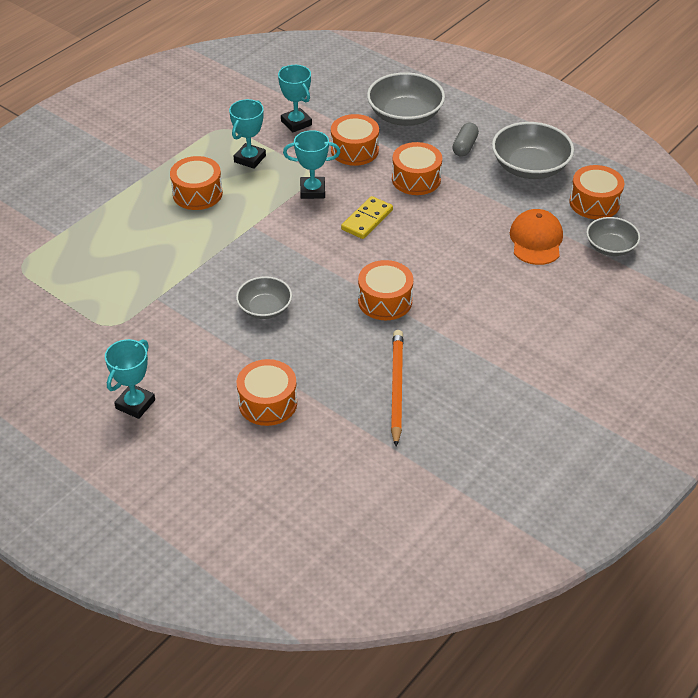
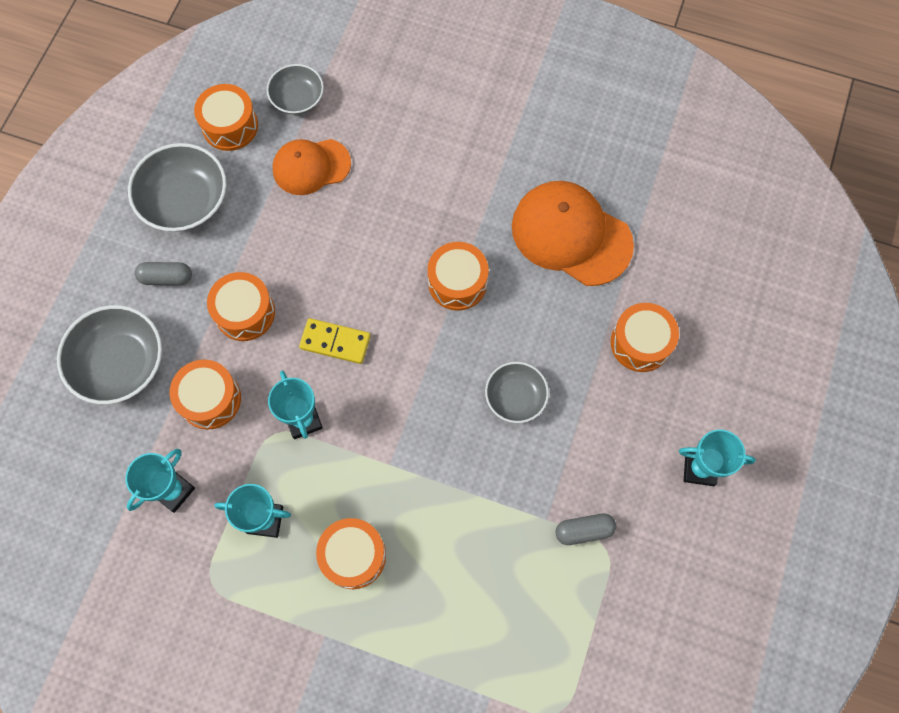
camera: 110 degrees left, 25 degrees up
orange pencil [391,330,403,447] -> orange cap [512,181,634,286]
none -> grey capsule [555,514,616,545]

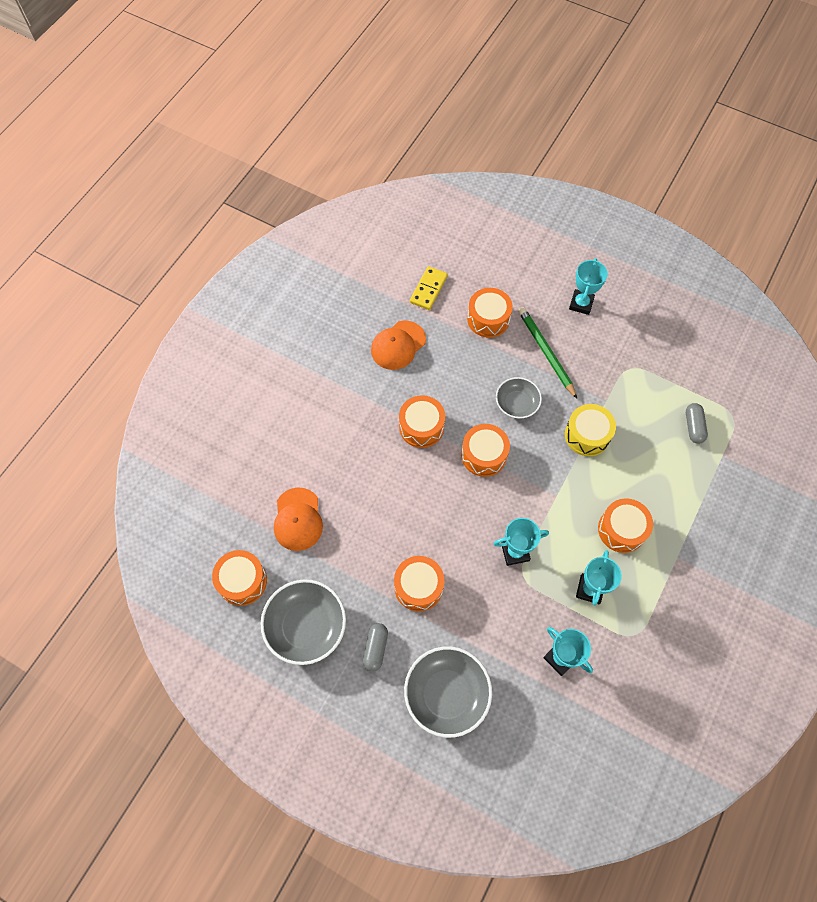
camera: 80 degrees left, 5 degrees down
orange drum [170,360,241,430] -> orange drum moved to [461,424,510,477]
grey bowl [267,64,324,114] -> none
yellow domino [299,318,371,364] -> yellow domino moved to [410,266,448,310]
orange cap [512,181,634,286] -> orange cap [371,320,426,370], size x0.64
grey capsule [555,514,616,545] -> grey capsule moved to [686,403,708,444]
none -> green pencil [518,307,577,399]
none -> yellow drum [565,404,616,456]

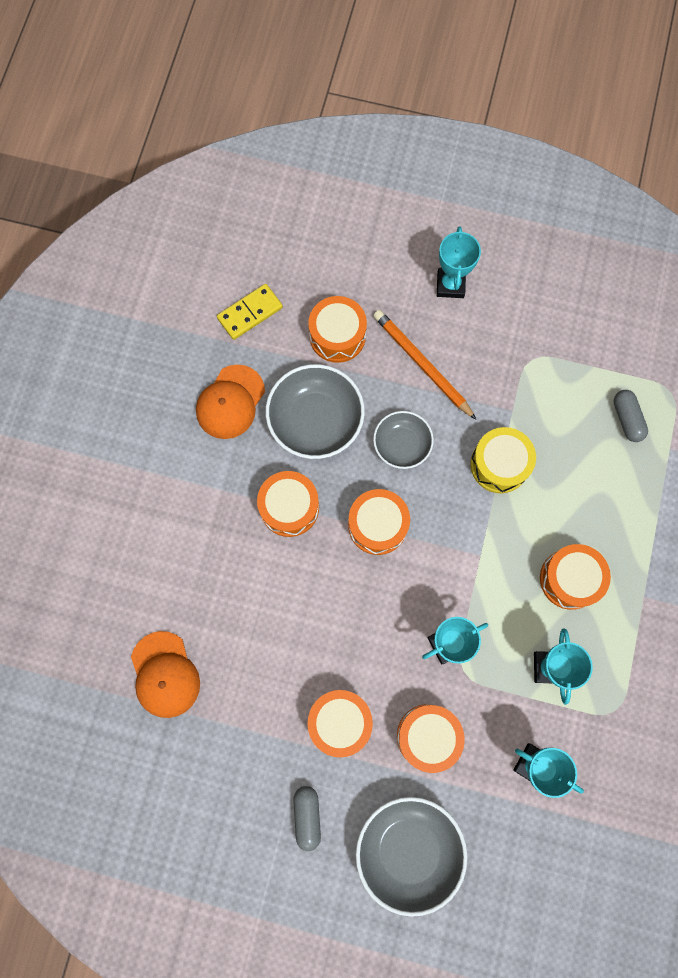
camera: 15 degrees left, 10 degrees up
orange drum [212,550,267,606] -> orange drum moved to [397,704,465,773]
grey bowl [260,579,346,665] -> grey bowl moved to [266,364,365,459]
yellow domino [410,266,448,310] -> yellow domino turned 45 degrees clockwise [217,284,283,340]
green pencil [518,307,577,399] -> orange pencil [373,310,476,419]

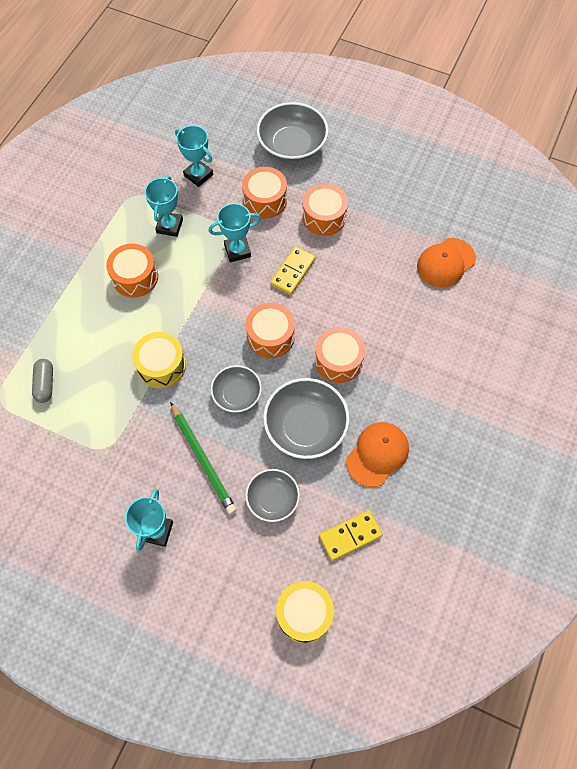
camera: 170 degrees left, 10 degrees down
orange cap [131,631,200,718] -> orange cap turned 120 degrees counterclockwise [417,238,476,288]
grey capsule [293,786,321,851] -> none
orange drum [308,296,367,363] -> grey bowl [245,469,300,522]
orange pencil [373,310,476,419] -> green pencil [170,402,237,514]
none -> yellow domino [270,246,315,295]
none -> yellow drum [276,581,334,643]

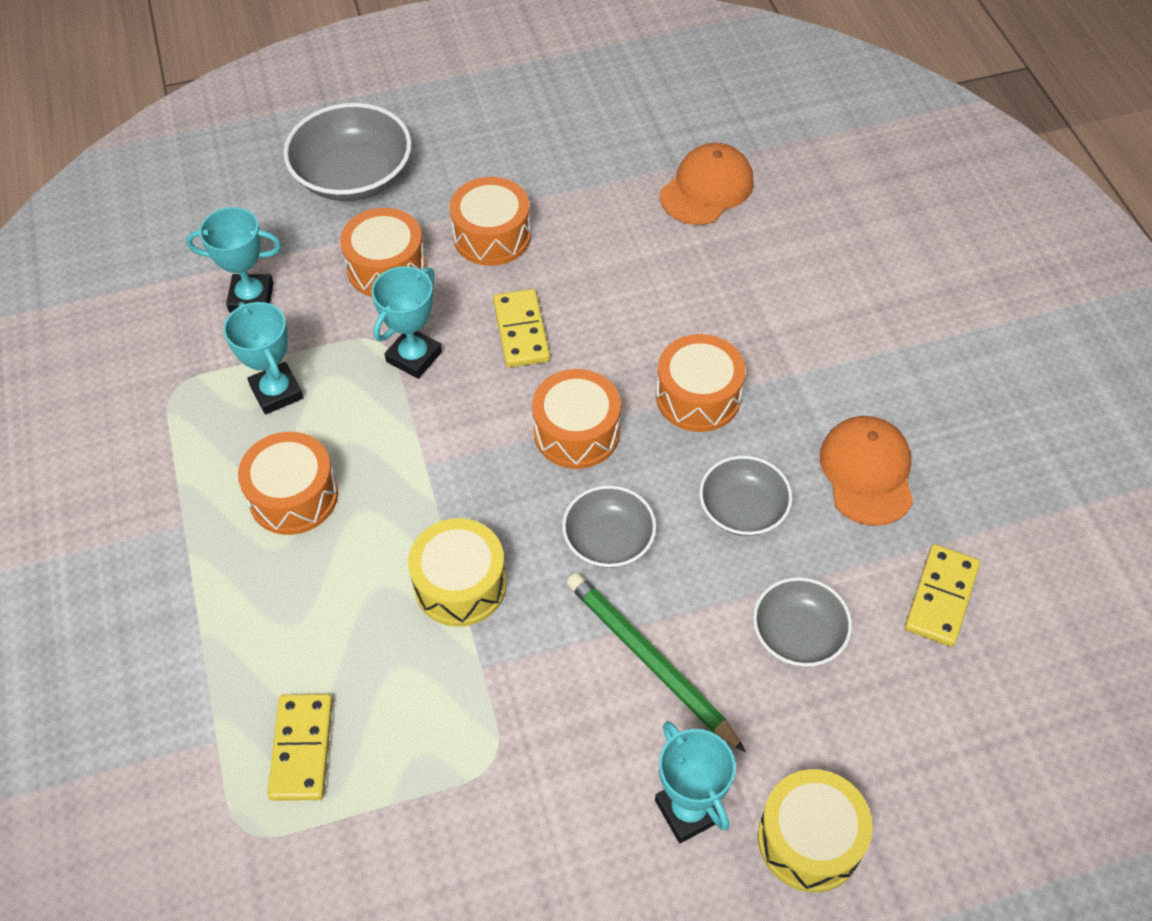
camera: 40 degrees left, 10 degrees down
grey capsule [32,359,53,403] -> yellow domino [267,694,333,801]
green pencil [170,402,237,514] -> green pencil turned 150 degrees counterclockwise [567,573,746,752]
grey bowl [263,378,350,459] -> grey bowl [699,456,792,536], size x0.61
yellow drum [276,581,334,643] -> yellow drum moved to [758,769,873,892]
orange cap [417,238,476,288] -> orange cap turned 150 degrees counterclockwise [660,143,754,225]

